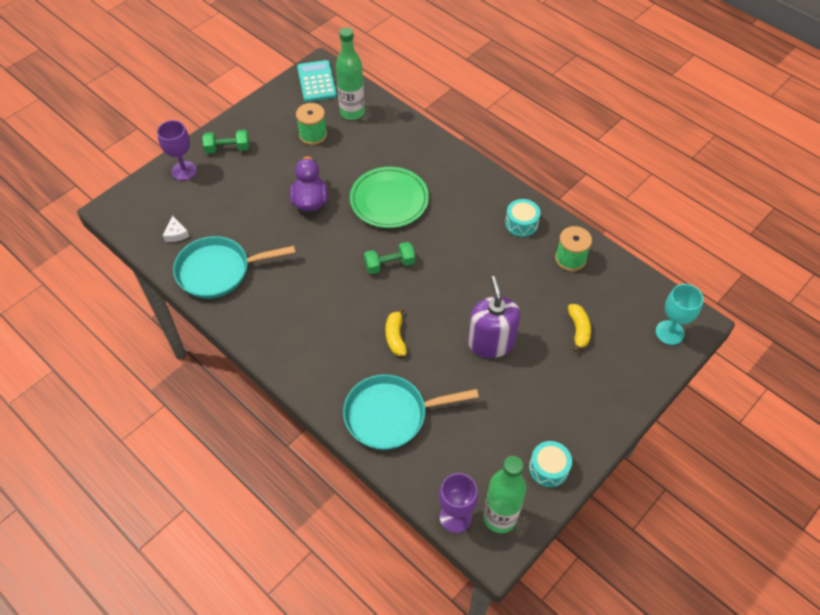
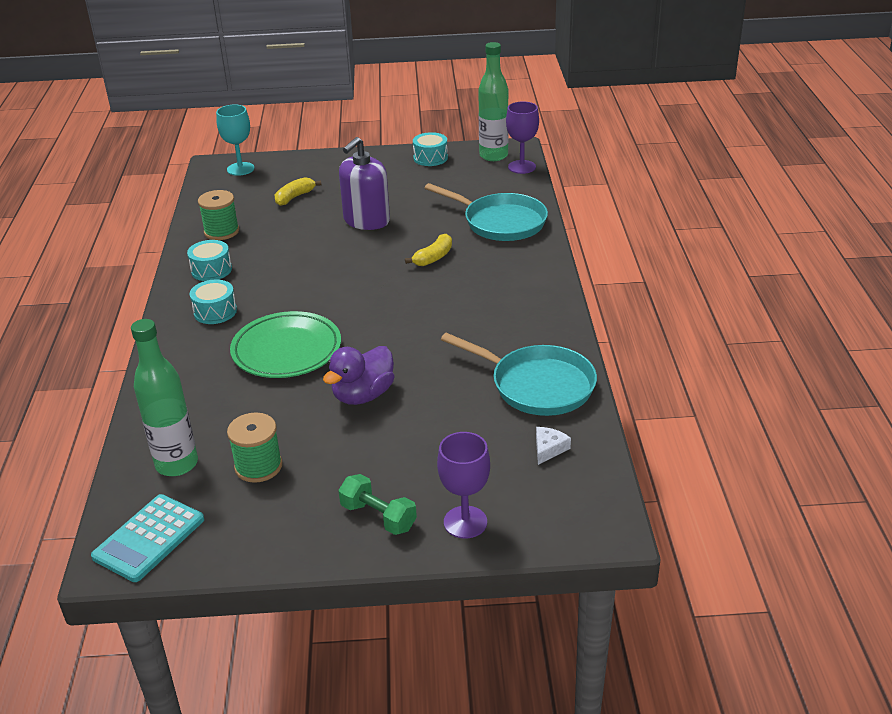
camera: 135 degrees left, 20 degrees down
green dumbbell [364,242,415,274] -> none
none -> turquoise drum [190,279,237,324]

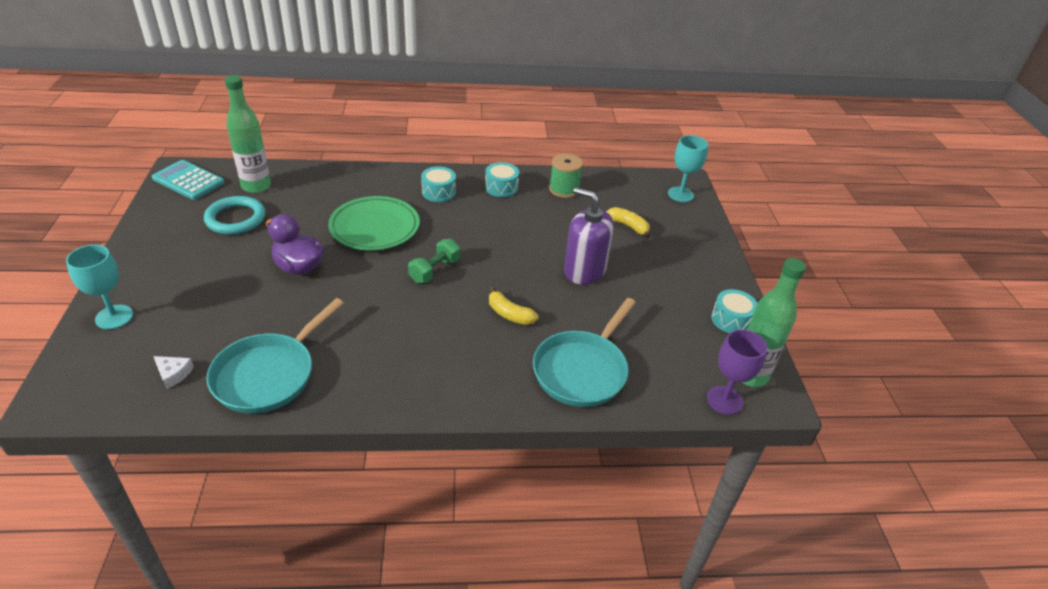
camera: 85 degrees right, 5 degrees up
green spool [227,412,282,483] -> turquoise ring [204,196,266,235]
green dumbbell [338,474,417,535] -> green dumbbell moved to [408,239,460,283]
purple goblet [437,432,490,539] -> turquoise goblet [66,245,133,329]

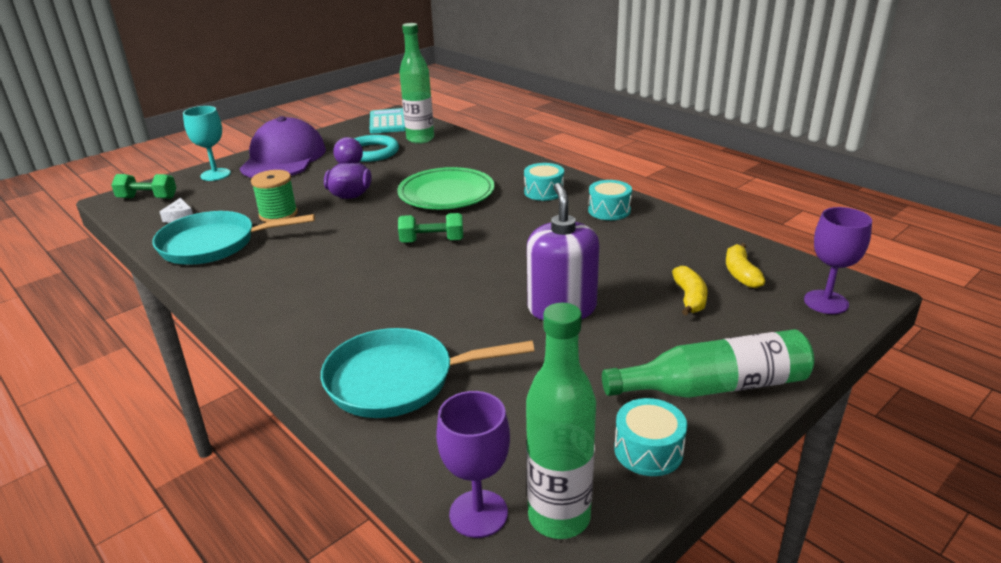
camera: 55 degrees right, 10 degrees down
yellow banana [489,287,539,325] -> yellow banana moved to [726,243,765,288]
green spool [549,153,583,198] -> green spool moved to [251,170,298,222]
turquoise goblet [668,135,708,202] -> purple goblet [804,207,872,314]
none -> green dumbbell [111,174,176,199]
none -> purple cap [239,116,326,178]
none -> green bottle [602,329,814,398]

